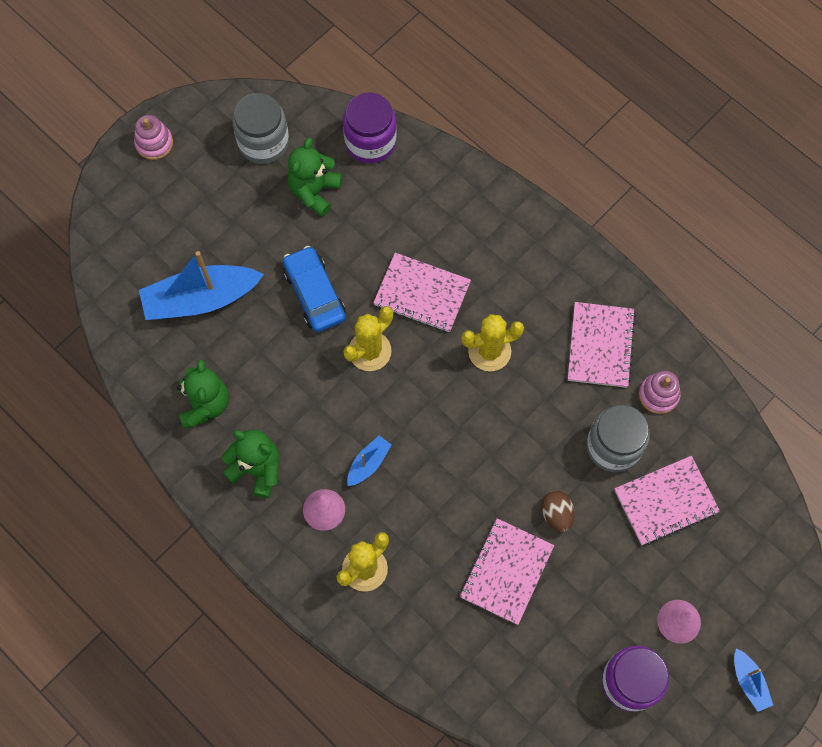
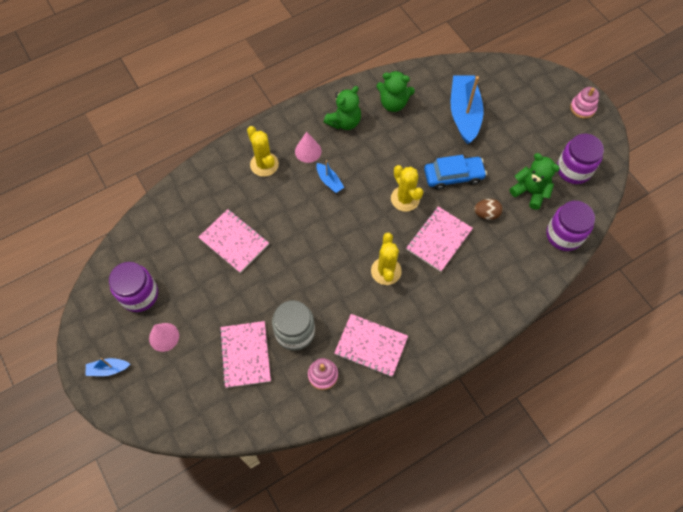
camera: 105 degrees right, 5 degrees down
grey jar [233,93,289,164] -> purple jar [557,134,604,184]
brown egg [541,491,575,532] -> brown egg moved to [474,199,503,220]

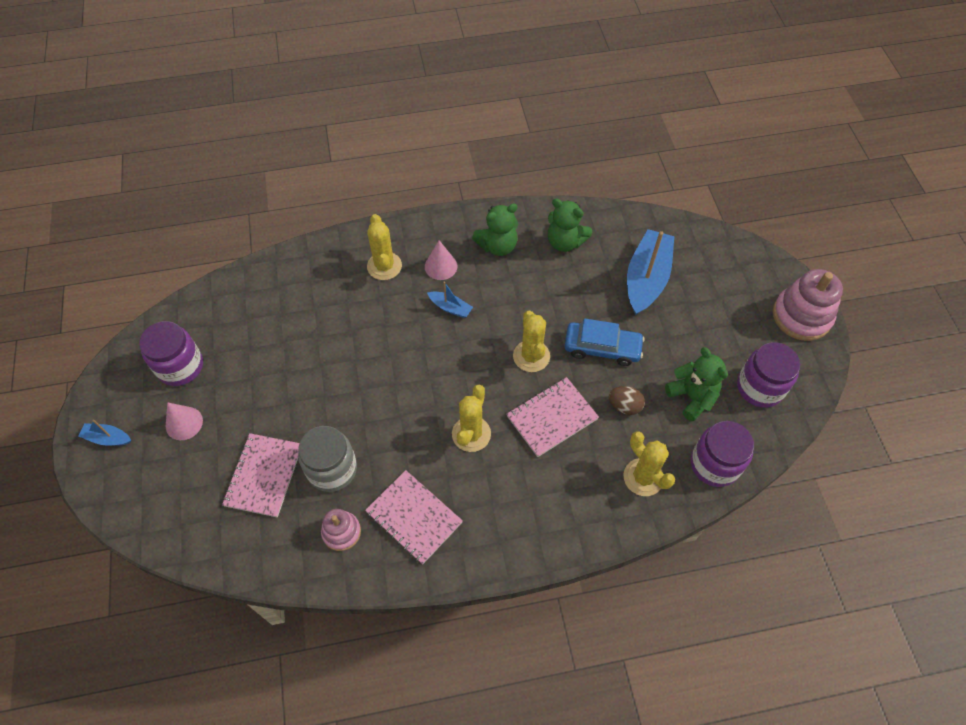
camera: 20 degrees right, 5 degrees down
pink notebook [199,209,269,273] -> none
blue boat [316,160,345,193] -> blue boat turned 45 degrees counterclockwise [427,282,473,318]
pink stacking toy [570,87,599,119] -> pink stacking toy [773,269,843,341], size x1.74
none -> yellow cactus [624,431,675,496]

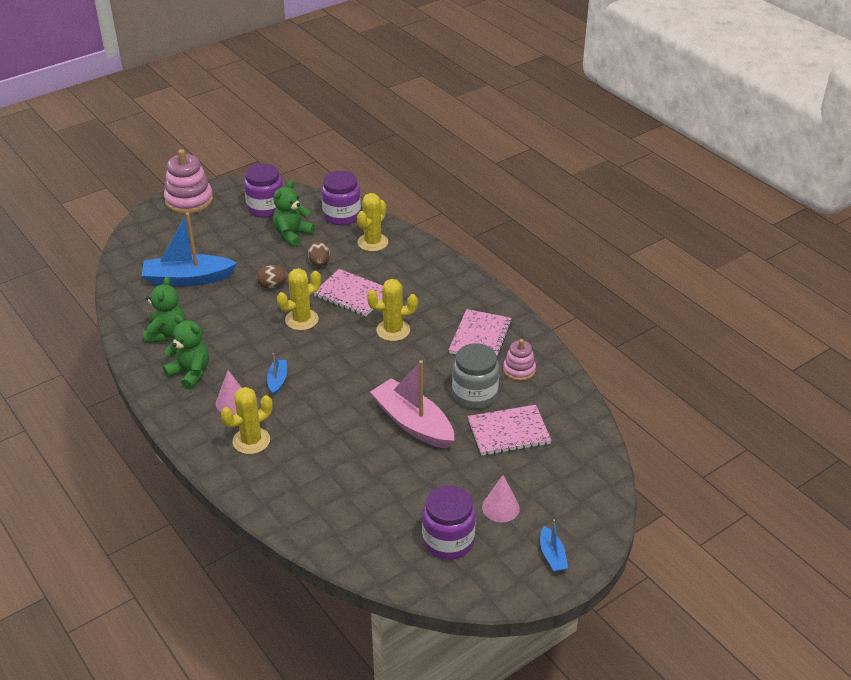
camera: 115 degrees left, 20 degrees down
blue car [565,318,645,366] -> brown egg [256,265,287,288]
none -> pink boat [370,360,455,449]

